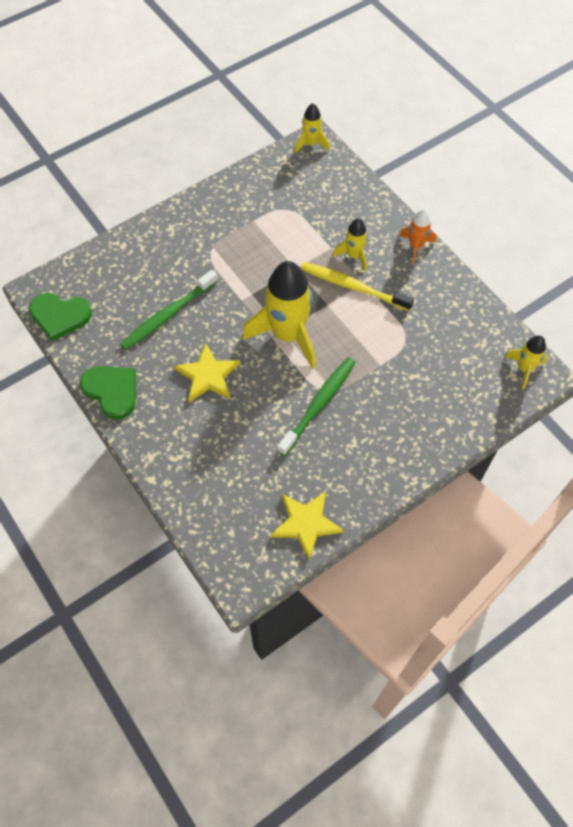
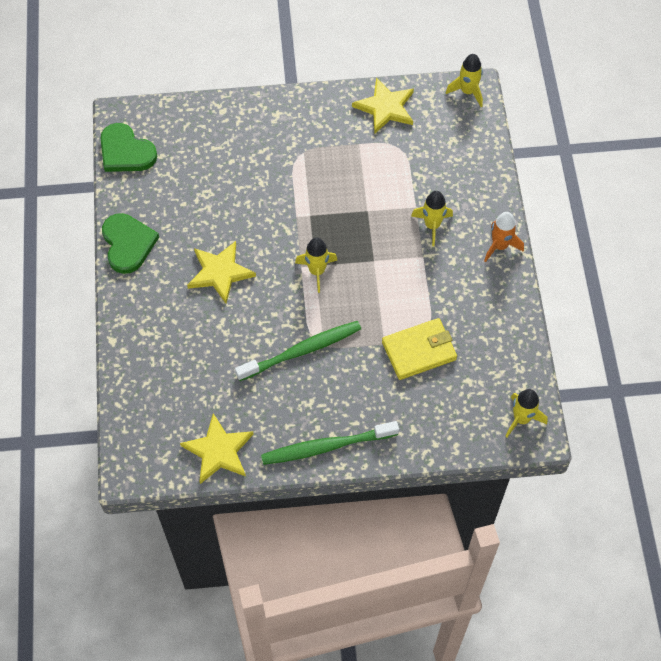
camera: 30 degrees right, 0 degrees up
green toothbrush [120,270,218,350] -> green toothbrush moved to [261,421,399,465]
yellow rocket [242,261,316,369] -> yellow rocket [295,238,338,293], size x0.50
yellow toothbrush [301,262,414,311] -> none
none -> yellow star [352,78,414,134]
none -> yellow wallet [382,318,457,380]

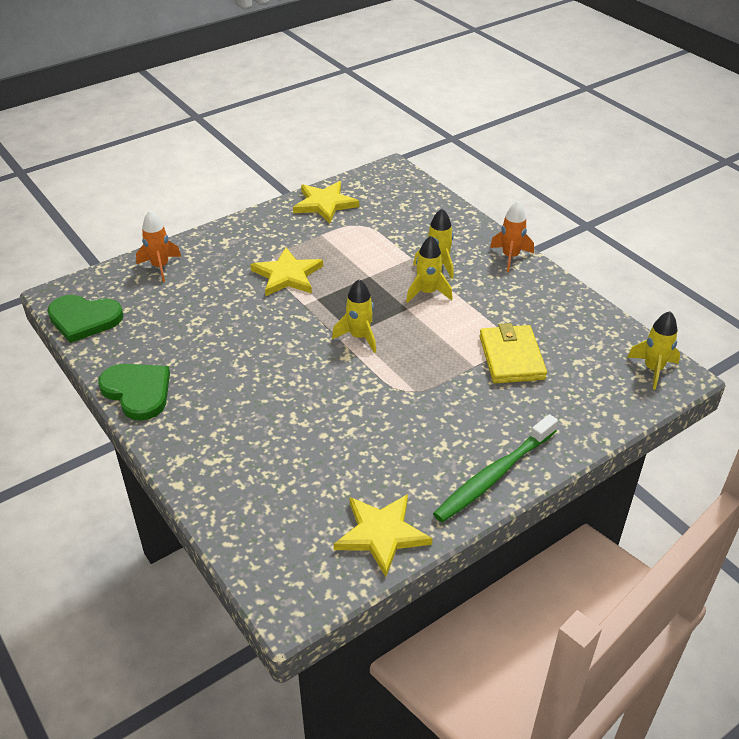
camera: 30 degrees left, 20 degrees down
yellow star [187,241,256,303] -> yellow star moved to [250,247,323,296]
green toothbrush [235,321,361,381] -> none
yellow wallet [382,318,457,380] -> yellow wallet turned 45 degrees counterclockwise [479,323,547,384]
yellow rocket [446,54,483,107] -> yellow rocket moved to [406,236,453,303]
none -> orange rocket [136,211,181,282]

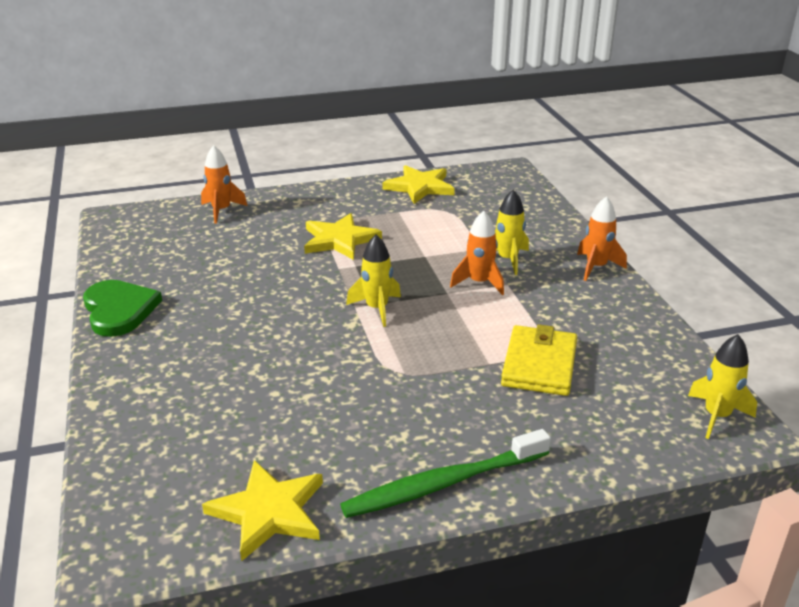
camera: 20 degrees right, 10 degrees down
green heart [47,295,123,343] -> none
yellow rocket [406,236,453,303] -> orange rocket [450,211,504,295]

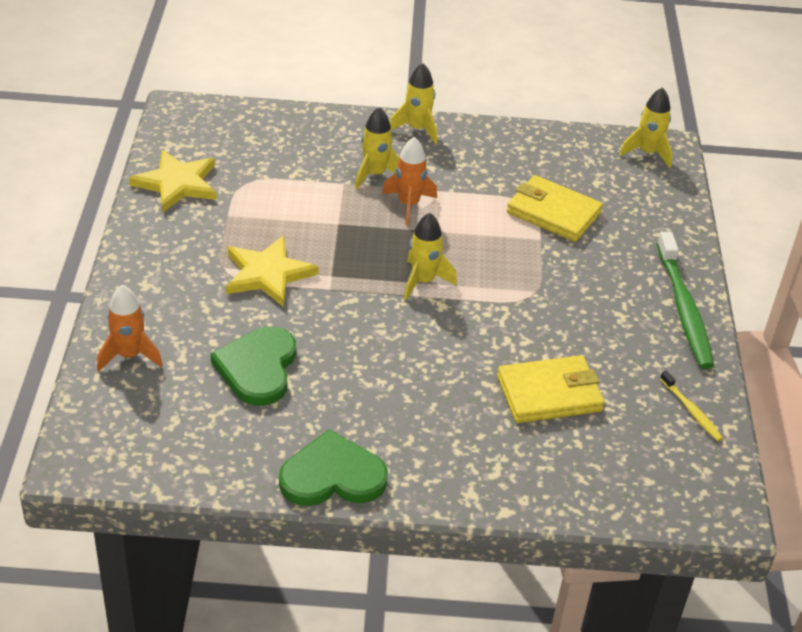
camera: 75 degrees left, 10 degrees up
yellow star [202,460,323,561] -> yellow toothbrush [660,371,723,441]
orange rocket [577,196,627,281] -> yellow rocket [390,63,437,144]
none -> green heart [210,326,296,406]
none -> yellow wallet [497,355,604,423]

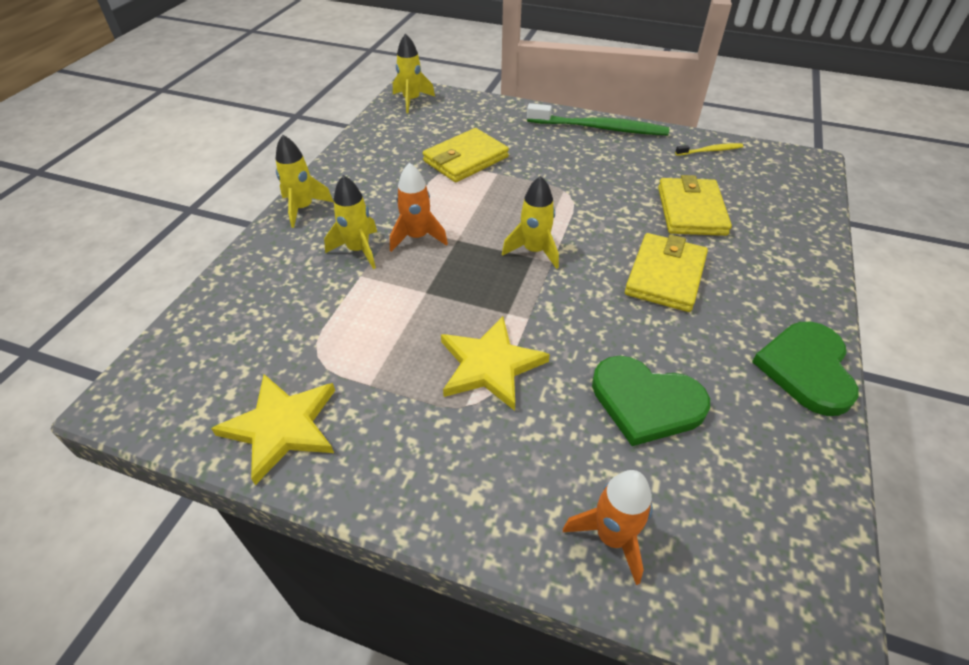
camera: 70 degrees left, 5 degrees up
none -> yellow wallet [625,233,708,312]

